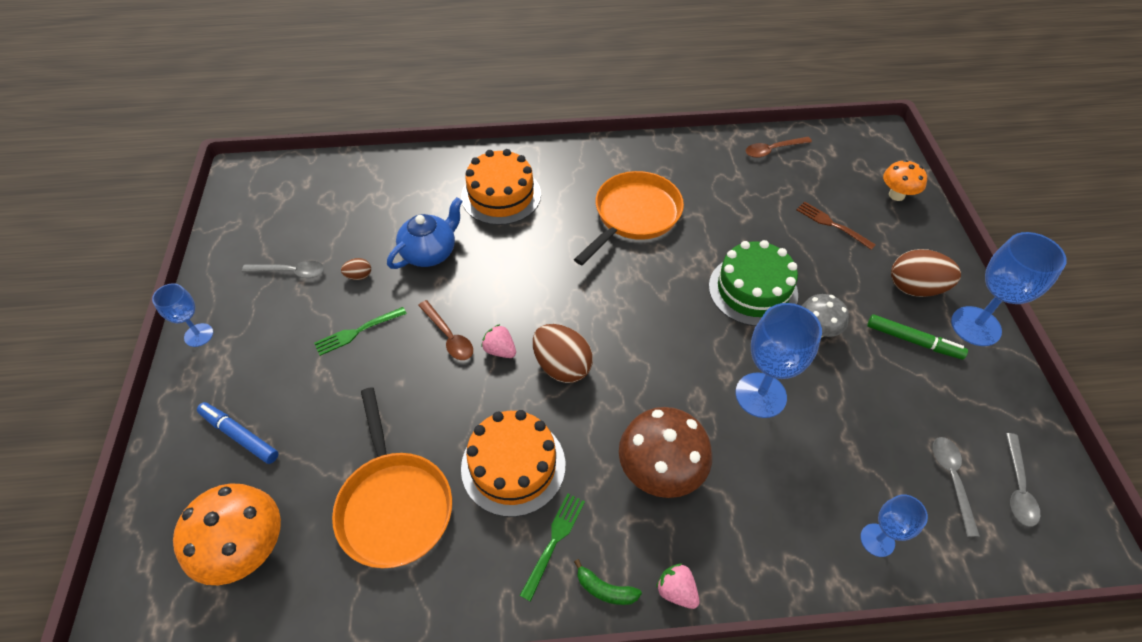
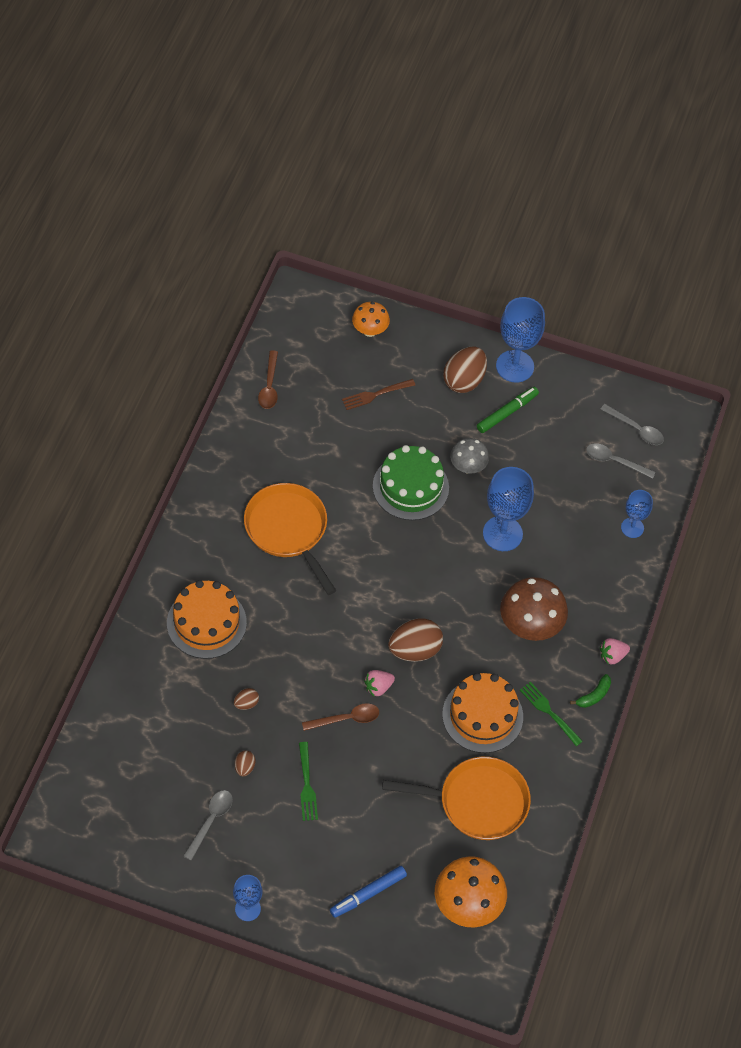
camera: 70 degrees left, 5 degrees up
blue teapot [387,197,463,269] -> brown egg [234,688,259,710]

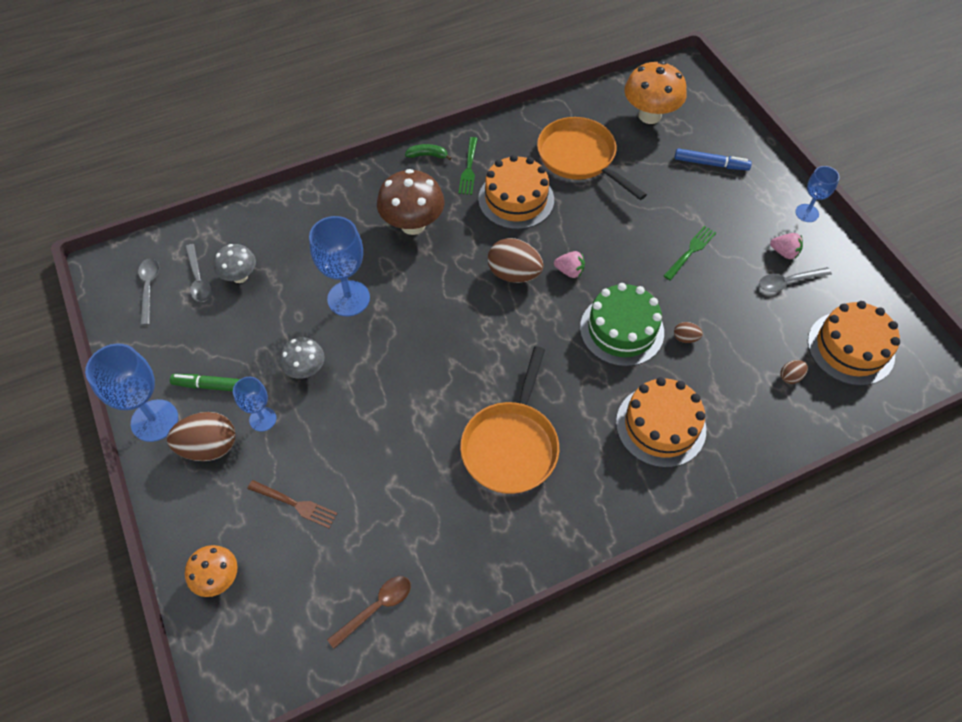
camera: 130 degrees left, 0 degrees up
brown egg [235,751,255,776] -> brown egg moved to [780,360,808,384]
brown spoon [302,703,379,731] -> none
green cake [373,445,449,520] -> green cake moved to [580,283,664,366]
pink strawberry [600,638,630,665] -> pink strawberry moved to [770,233,803,259]
blue goblet [621,490,653,538] -> blue goblet moved to [233,377,276,432]
none -> grey mushroom [213,244,256,283]
none -> orange cake [808,301,900,386]

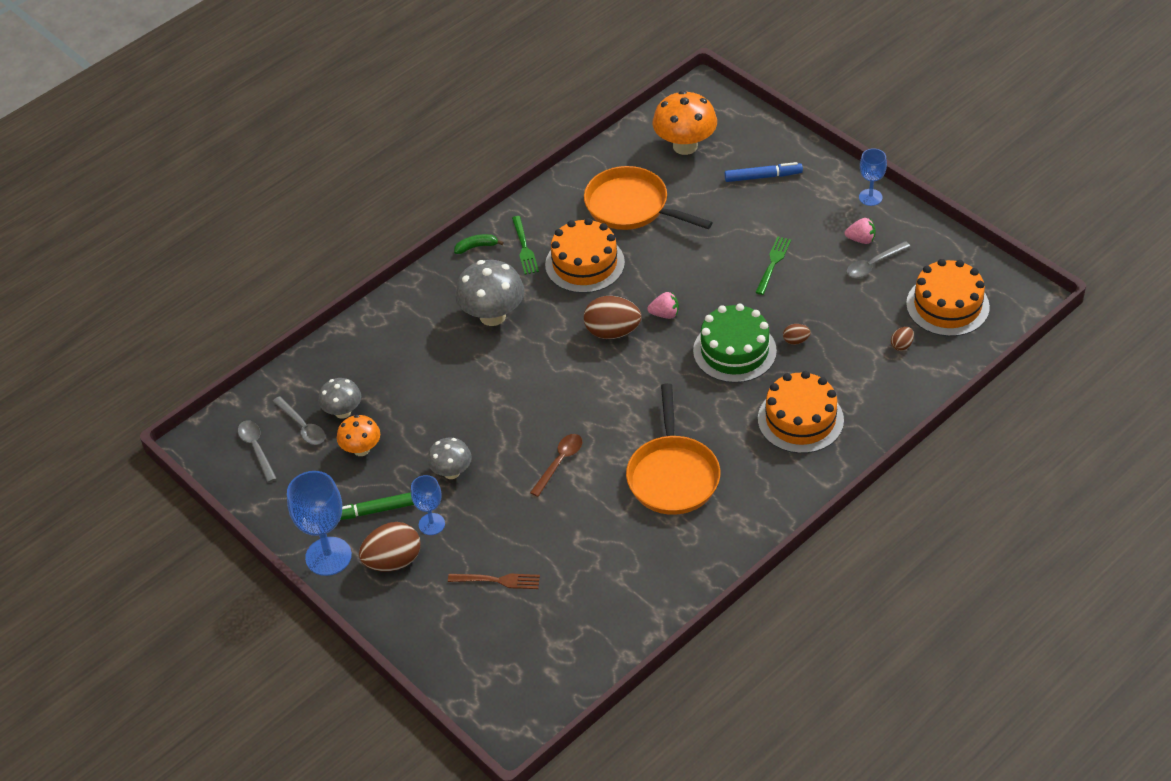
camera: 15 degrees left, 10 degrees down
orange mushroom [185,545,238,597] -> orange mushroom moved to [337,415,380,456]
blue goblet [309,216,370,316] -> none
brown spoon [327,576,411,649] -> brown spoon moved to [530,434,582,497]
brown mushroom [377,169,444,235] -> grey mushroom [455,260,525,326]

